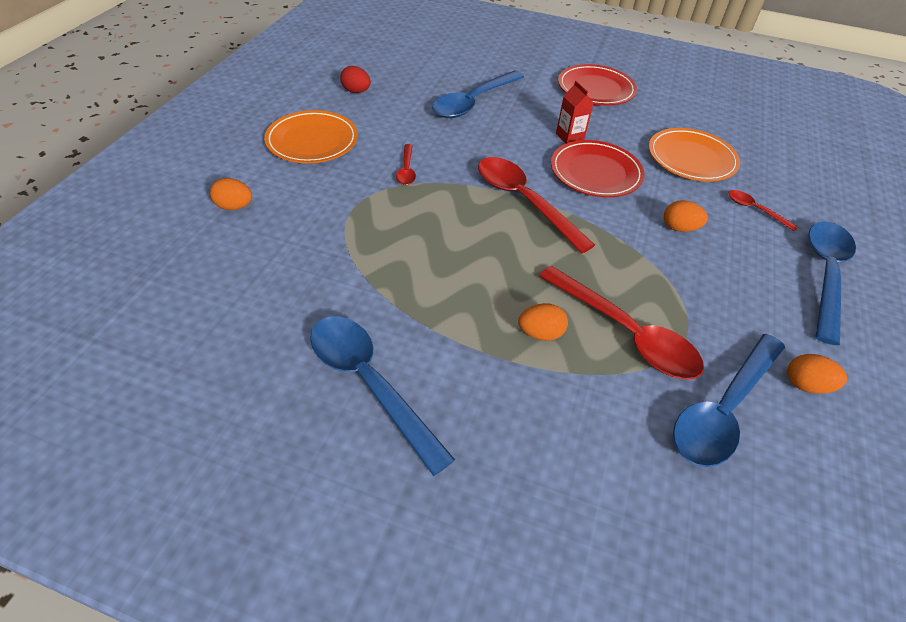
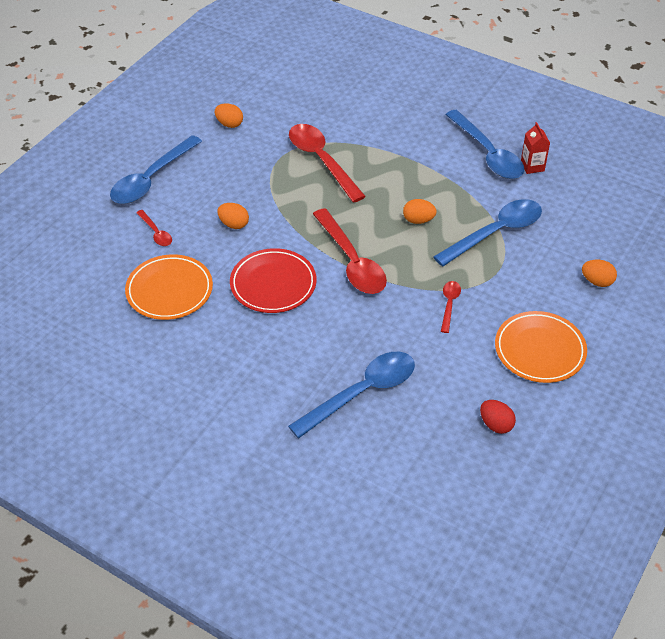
camera: 165 degrees left, 0 degrees up
orange egg [518,303,568,341] -> orange egg moved to [403,199,437,224]
red carton [556,81,594,144] -> red carton moved to [521,122,550,174]
red plate [558,64,637,105] -> none
blue spoon [673,334,785,467] -> blue spoon moved to [433,199,542,267]

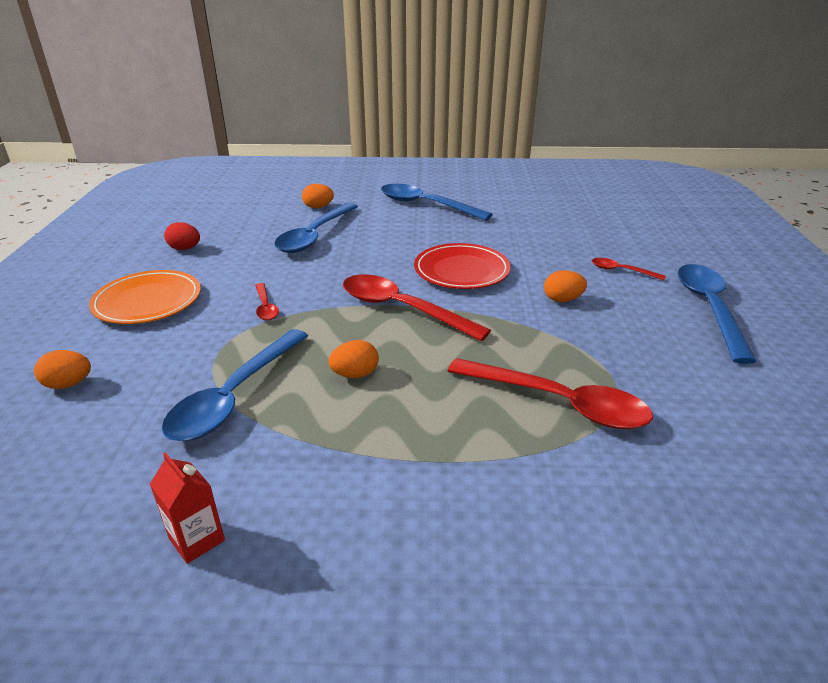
camera: 150 degrees right, 15 degrees down
orange plate [125,254,213,320] -> none
orange egg [215,103,243,128] -> orange egg moved to [302,184,334,208]
blue spoon [445,110,524,179] -> blue spoon moved to [381,184,493,221]

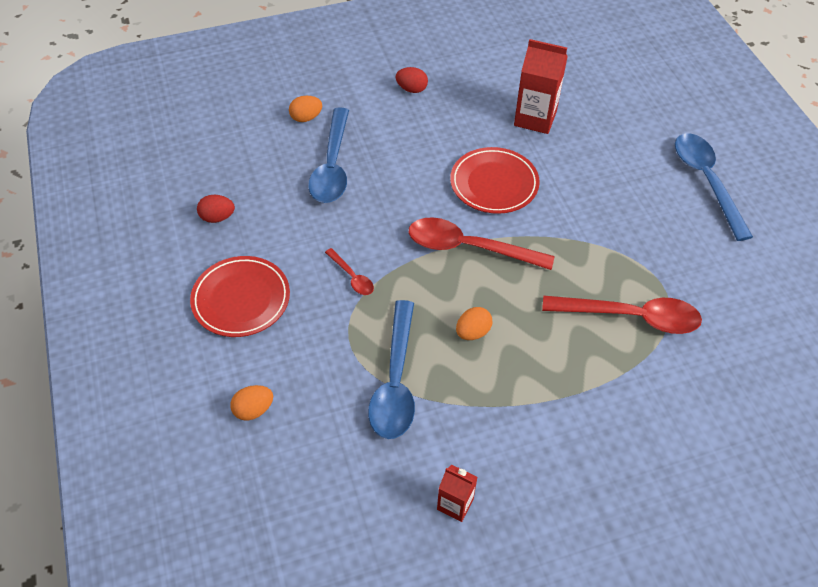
camera: 20 degrees left, 20 degrees up
orange plate [89,270,201,324] -> red plate [190,256,290,337]
blue spoon [381,184,493,221] -> red egg [396,67,428,93]
orange egg [544,270,587,302] -> none
red spoon [592,258,666,280] -> none
none -> red carton [514,39,568,134]

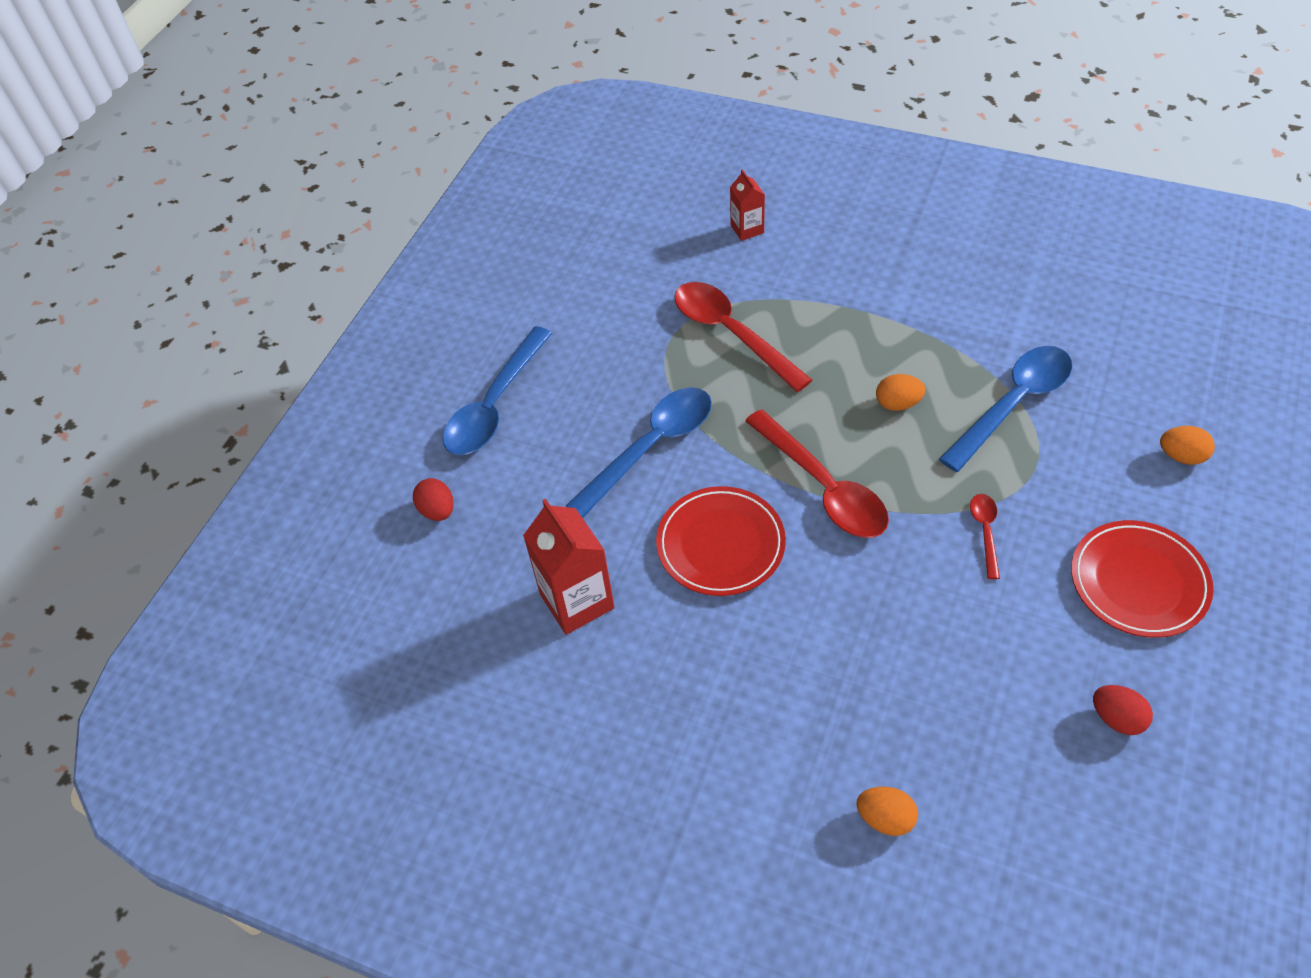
camera: 135 degrees left, 0 degrees up
blue spoon [308,107,349,203] -> blue spoon moved to [566,387,712,518]
red egg [396,67,428,93] -> red egg moved to [413,478,454,521]
red carton [437,464,478,522] -> red carton moved to [730,169,765,241]

